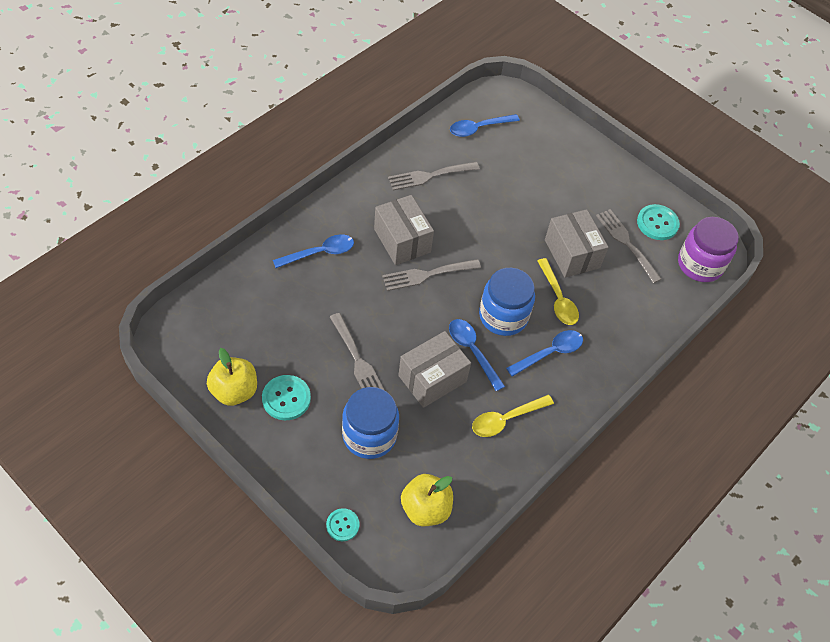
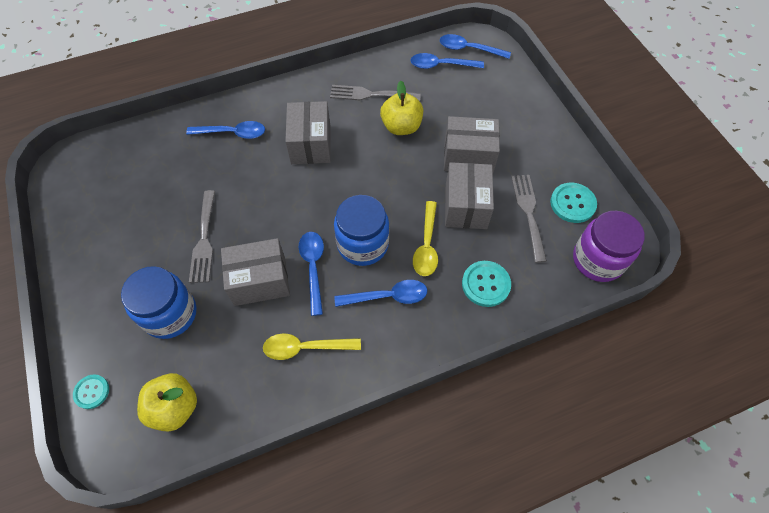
camera: 30 degrees right, 5 degrees up
yellow apple [207,348,257,406] -> yellow apple moved to [380,81,423,135]
turquoise button [262,375,311,420] -> turquoise button moved to [462,261,511,307]
grey fork [382,259,481,291] -> none
none -> blue spoon [440,34,511,59]
none -> grey box [444,116,500,173]

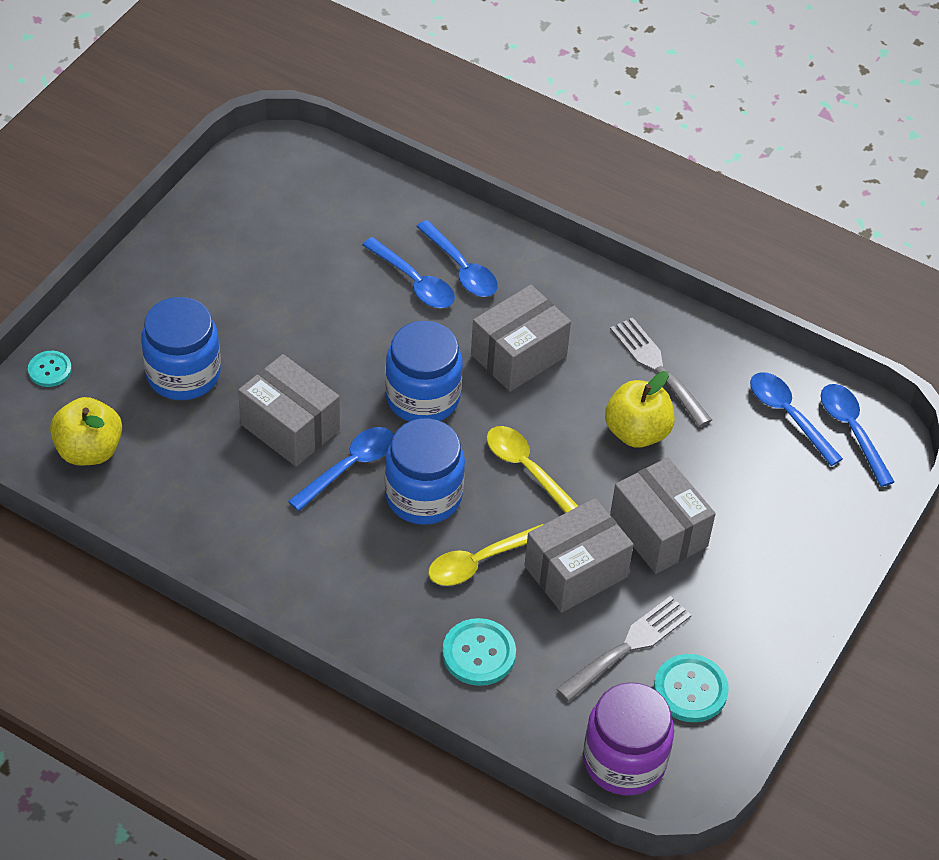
camera: 50 degrees right, 10 degrees down
grey fork [189,190,215,283] -> none
yellow spoon [263,333,361,360] -> yellow spoon moved to [487,426,578,513]
blue spoon [334,280,427,307] -> blue spoon moved to [362,237,455,308]
none -> blue jar [385,321,463,422]

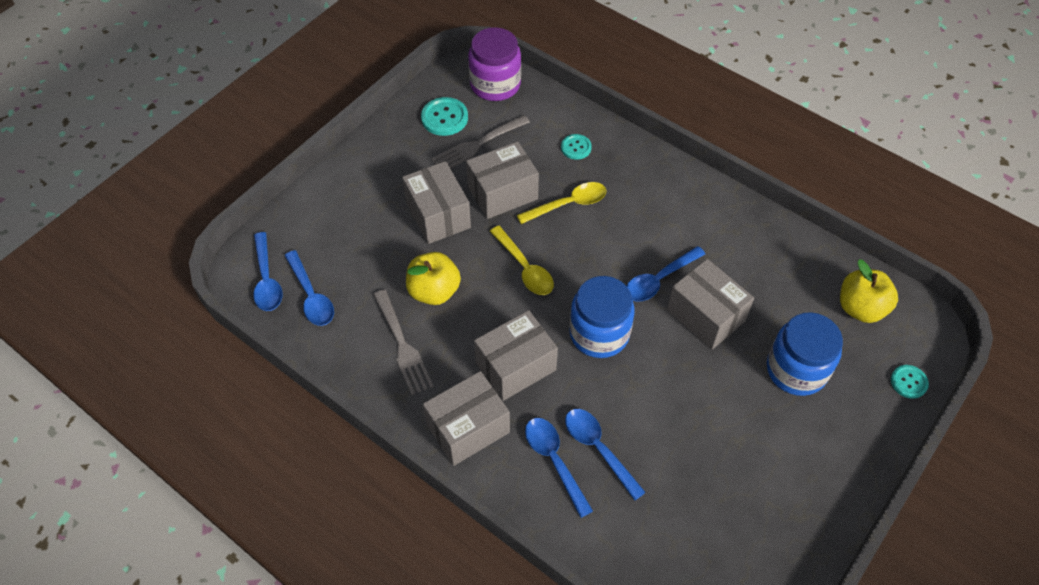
camera: 170 degrees left, 5 degrees up
blue jar [385,418,465,525] -> none
turquoise button [442,618,516,686] -> turquoise button [561,134,592,160], size x0.64
none -> grey box [423,371,510,466]

